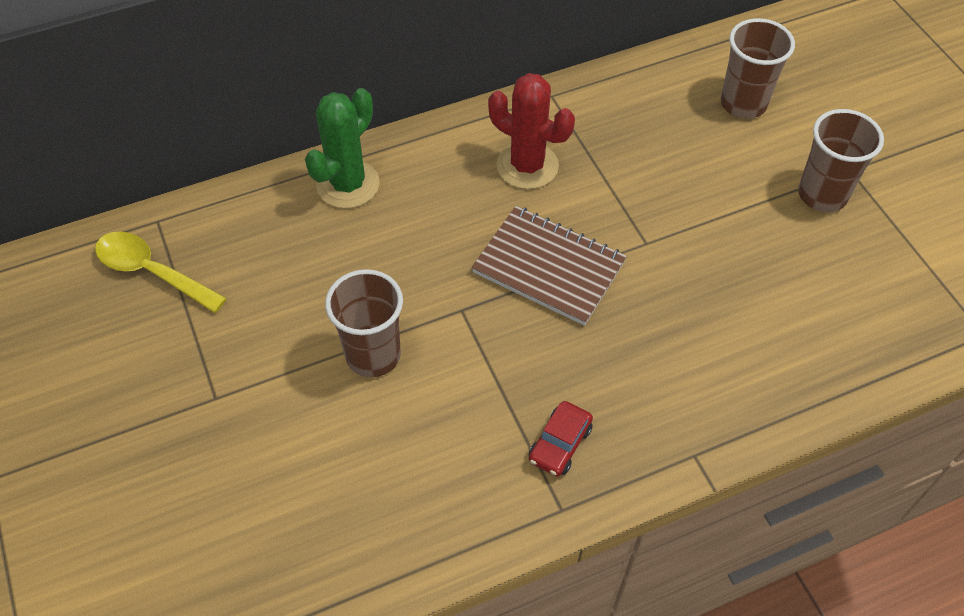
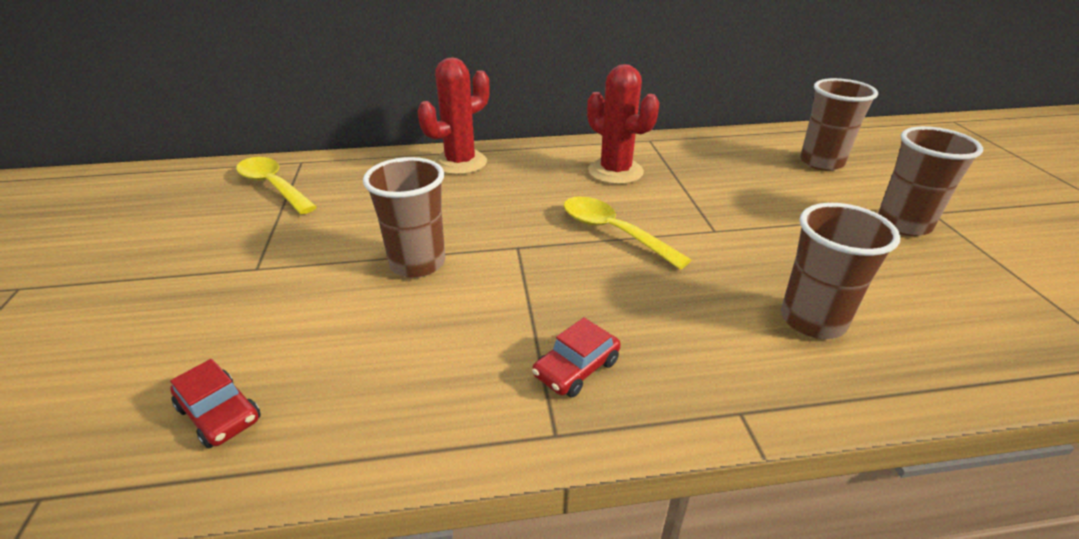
camera: 15 degrees right, 20 degrees down
green cactus [305,88,379,209] -> red cactus [418,57,490,175]
brown notebook [471,206,627,326] -> yellow spoon [563,196,691,270]
none -> red car [170,359,261,448]
none -> brown cup [781,203,900,339]

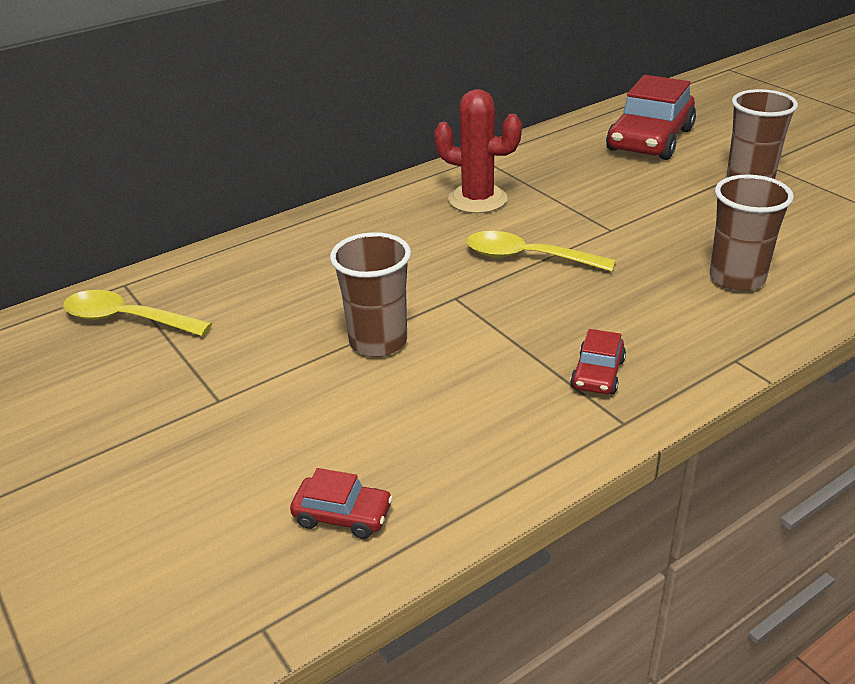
camera: 25 degrees left, 0 degrees up
red cactus [418,57,490,175] -> none
brown cup [800,78,878,171] -> red car [606,75,696,160]

